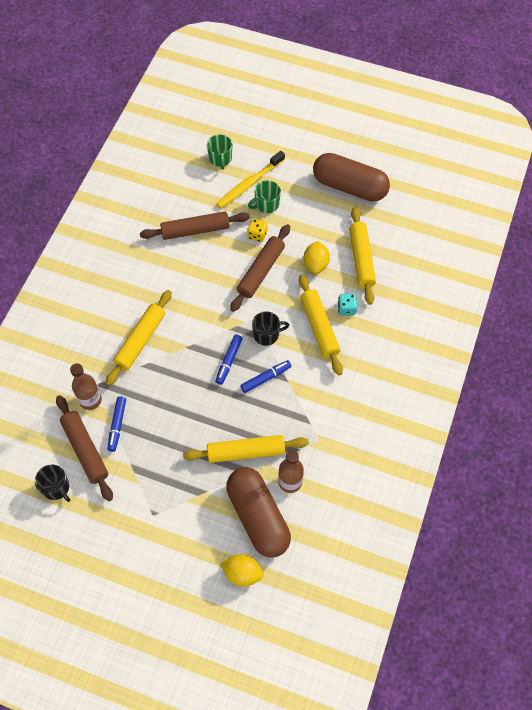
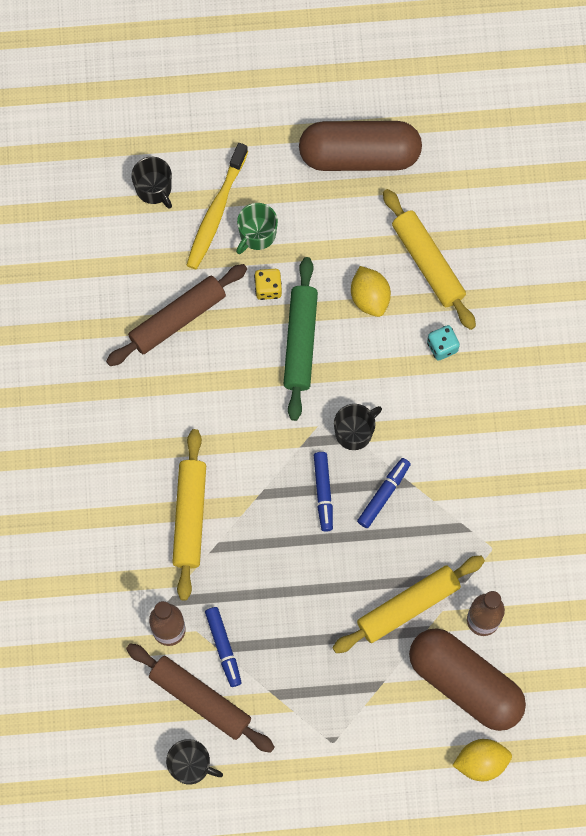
camera: 25 degrees left, 10 degrees up
green mug [207,134,232,170] -> black mug [131,157,172,209]
brown rolling pin [230,224,290,312] -> green rolling pin [284,257,318,421]
yellow rolling pin [299,274,343,375] -> none

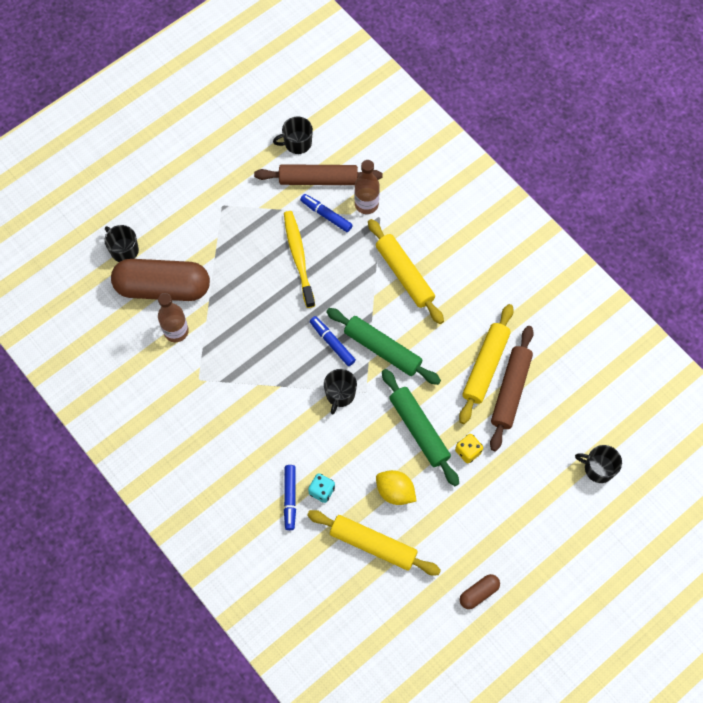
camera: 145 degrees right, 5 degrees down
yellow toothbrush [187,143,248,269] -> yellow toothbrush moved to [284,211,315,308]
green mug [236,203,278,254] -> none
brown capsule [299,121,422,171] -> brown capsule [460,574,500,609], size x0.43
yellow rolling pin [332,556,485,653] -> yellow rolling pin moved to [459,304,514,424]
blue marker [357,458,411,528] -> blue marker moved to [284,465,296,530]
yellow lemon [452,739,512,781] -> black mug [104,225,139,262]
none -> green rolling pin [326,308,441,385]

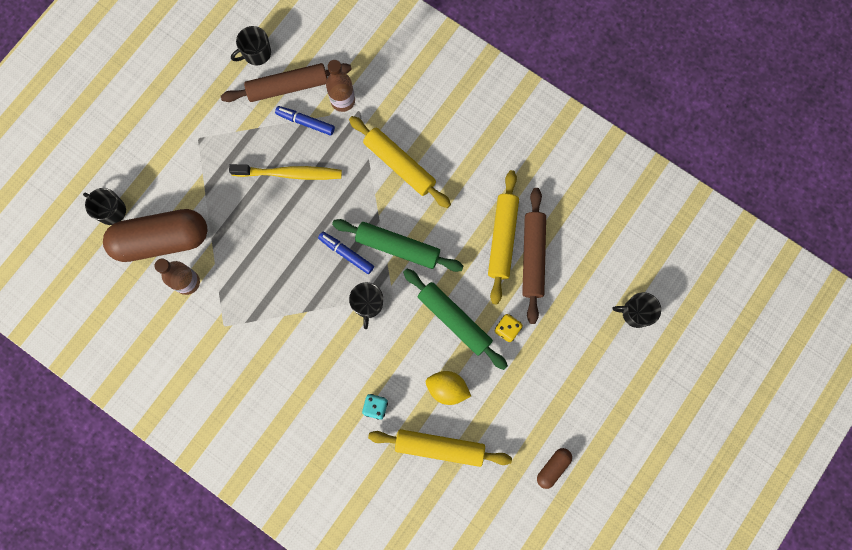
camera: 15 degrees left, 10 degrees up
yellow toothbrush [284,211,315,308] -> yellow toothbrush turned 120 degrees clockwise [229,164,342,180]
blue marker [284,465,296,530] -> none

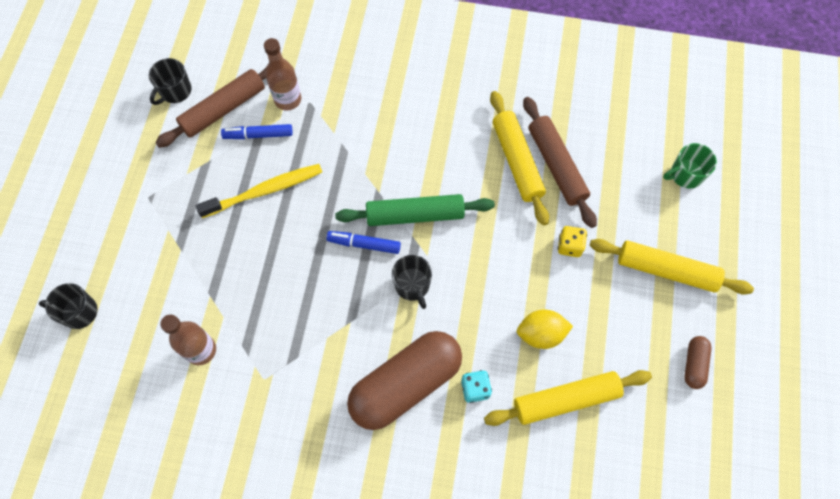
camera: 25 degrees left, 10 degrees down
brown capsule [103,209,208,262] -> brown capsule moved to [347,331,462,430]
yellow rolling pin [349,116,451,208] -> yellow rolling pin moved to [590,239,754,295]
green rolling pin [403,269,508,370] -> none
black mug [612,292,661,328] -> green mug [663,143,717,189]

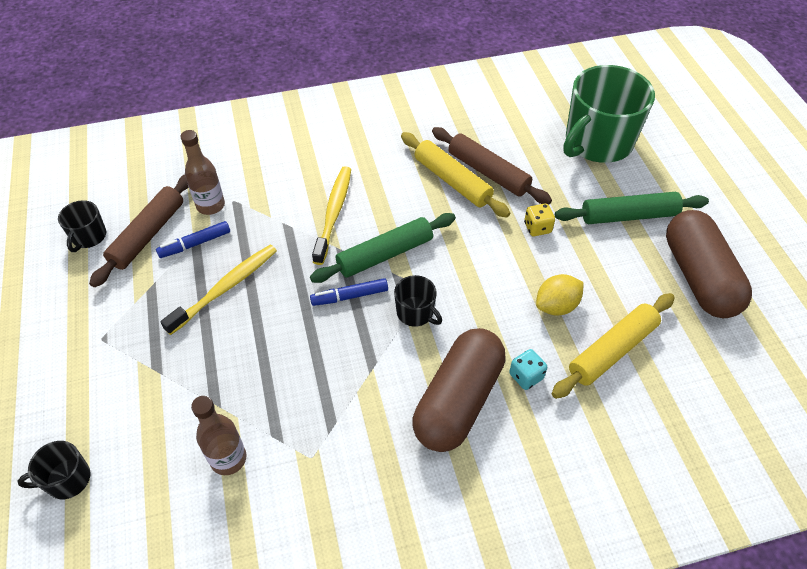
camera: 25 degrees left, 15 degrees down
yellow rolling pin [590,239,754,295] -> green rolling pin [555,192,709,224]
green mug [663,143,717,189] -> green mug [563,65,655,163], size x2.22
brown capsule [685,336,712,389] -> brown capsule [666,210,752,318], size x2.33
none -> yellow toothbrush [312,166,351,265]

